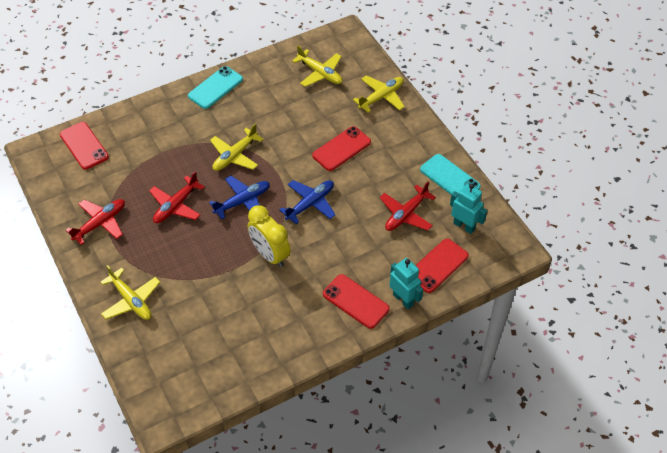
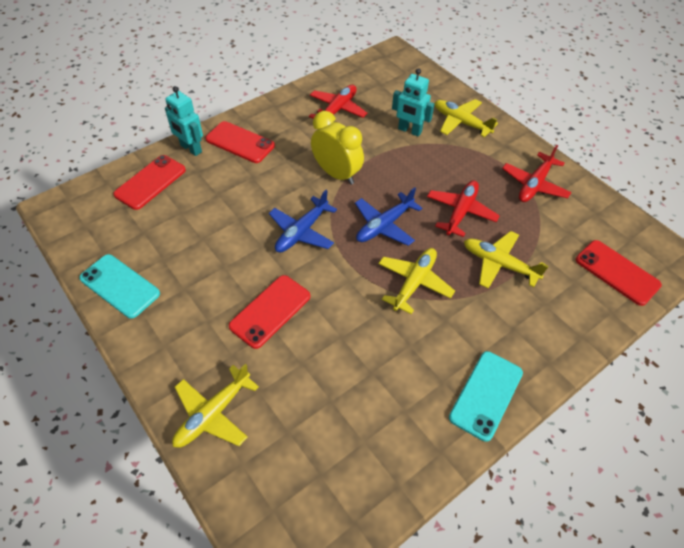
camera: 170 degrees right, 0 degrees up
yellow plane [292,45,343,87] -> yellow plane moved to [464,231,549,289]
red plane [380,181,436,231] -> red plane moved to [309,85,367,119]
turquoise robot [450,184,487,234] -> turquoise robot moved to [392,68,434,137]

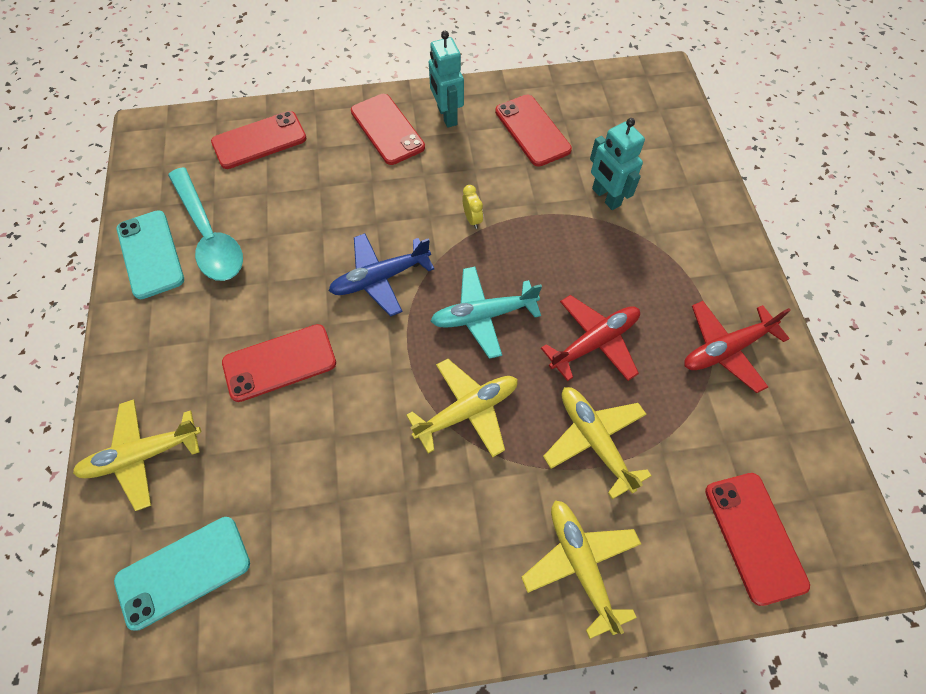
camera: 30 degrees right, 10 degrees up
turquoise robot [165,86,203,156] -> turquoise robot moved to [429,31,464,128]
red plane [309,85,367,119] -> red phone [495,95,572,167]
yellow clock [311,111,364,185] -> yellow clock [462,185,483,229], size x0.42
blue plane [355,187,422,246] -> turquoise plane [431,267,542,359]
yellow plane [435,99,498,137] -> yellow plane moved to [521,500,641,639]
turquoise phone [449,351,523,442] -> turquoise phone moved to [114,517,250,631]
none -> turquoise spoon [168,167,243,281]

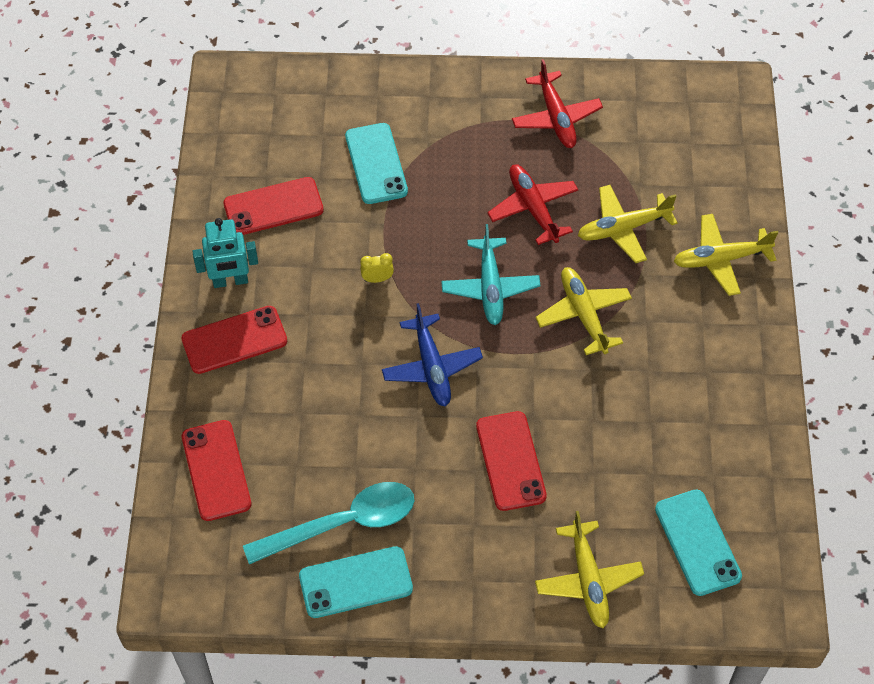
camera: 80 degrees left, 5 degrees down
turquoise robot [590,118,645,210] -> turquoise phone [345,123,408,204]
red phone [705,473,810,606] -> none

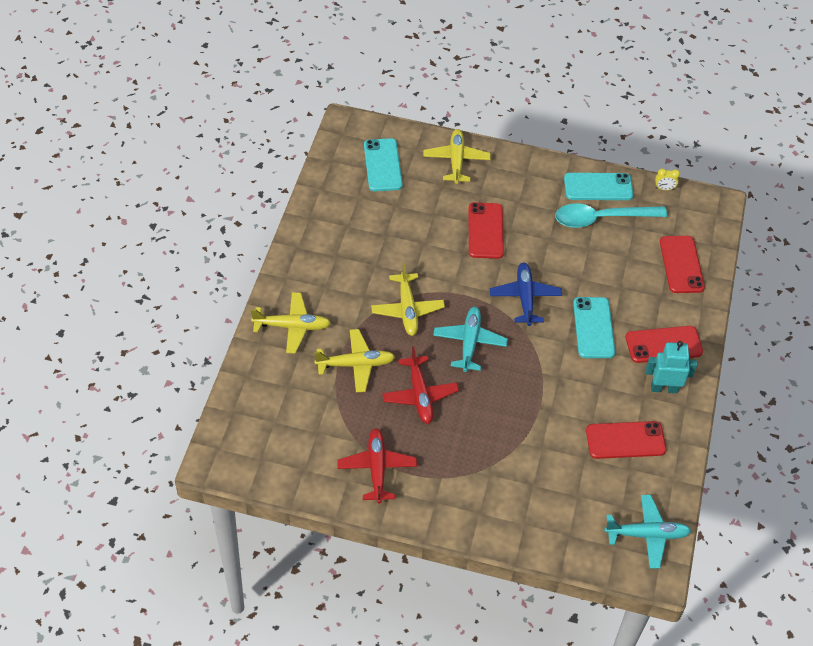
camera: 170 degrees left, 5 degrees down
turquoise phone [345,123,408,204] -> turquoise phone moved to [573,297,615,358]
yellow clock [360,253,394,283] -> yellow clock moved to [655,168,680,191]
none -> turquoise plane [604,495,691,569]

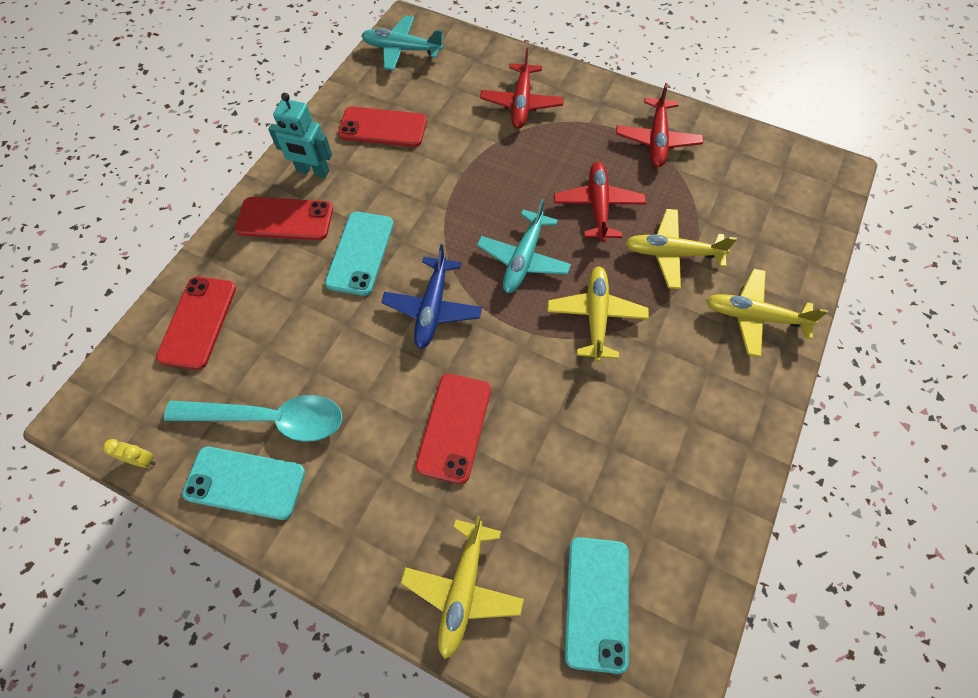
camera: 165 degrees left, 10 degrees up
none -> red plane [480,48,564,128]

